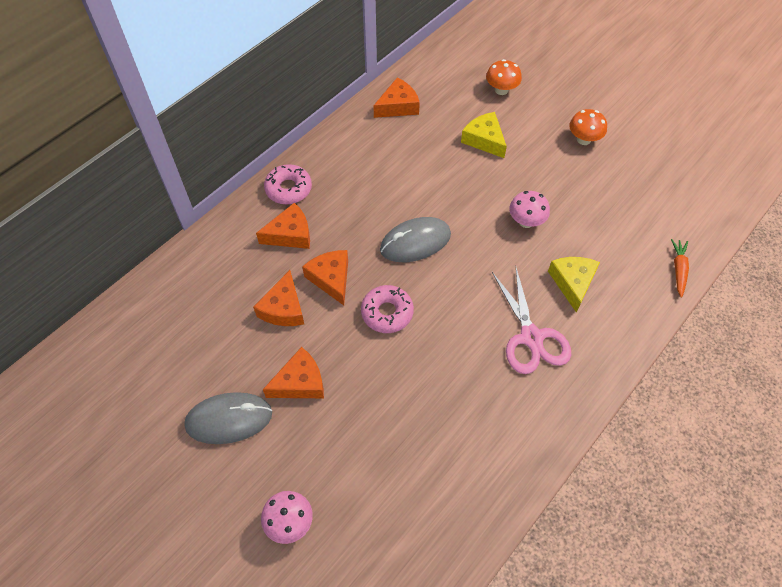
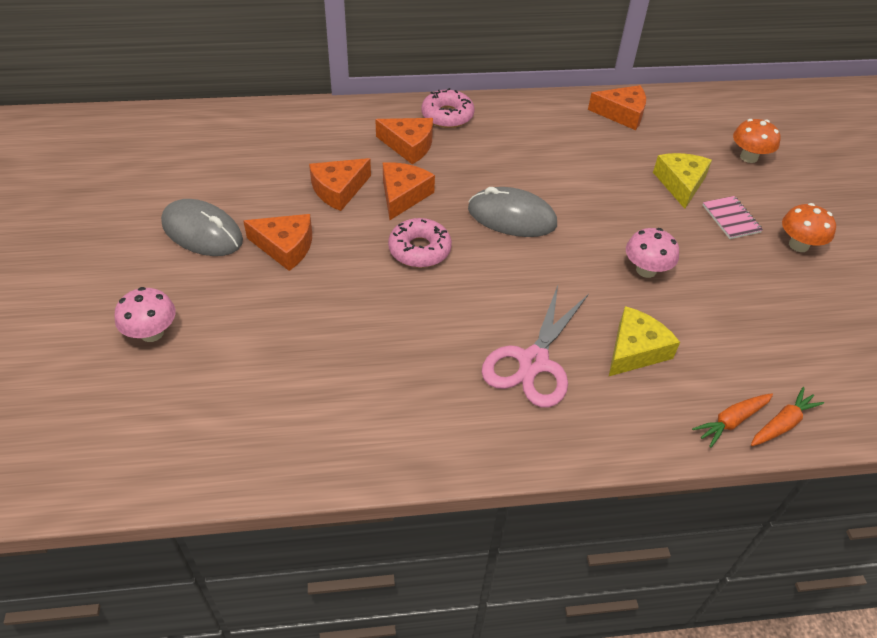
camera: 40 degrees right, 10 degrees down
none -> orange carrot [692,393,773,448]
none -> pink notebook [703,196,763,239]

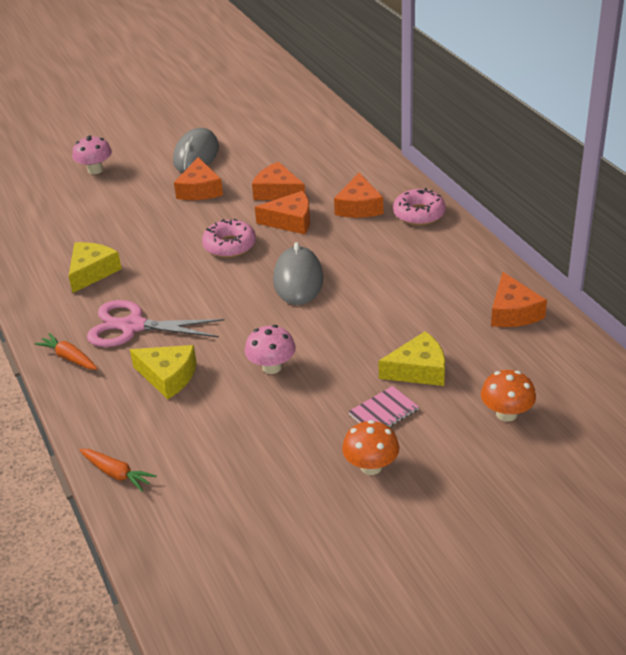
camera: 75 degrees right, 10 degrees down
orange carrot [692,393,773,448] -> orange carrot moved to [34,333,98,370]
none -> yellow cheese [69,242,122,293]

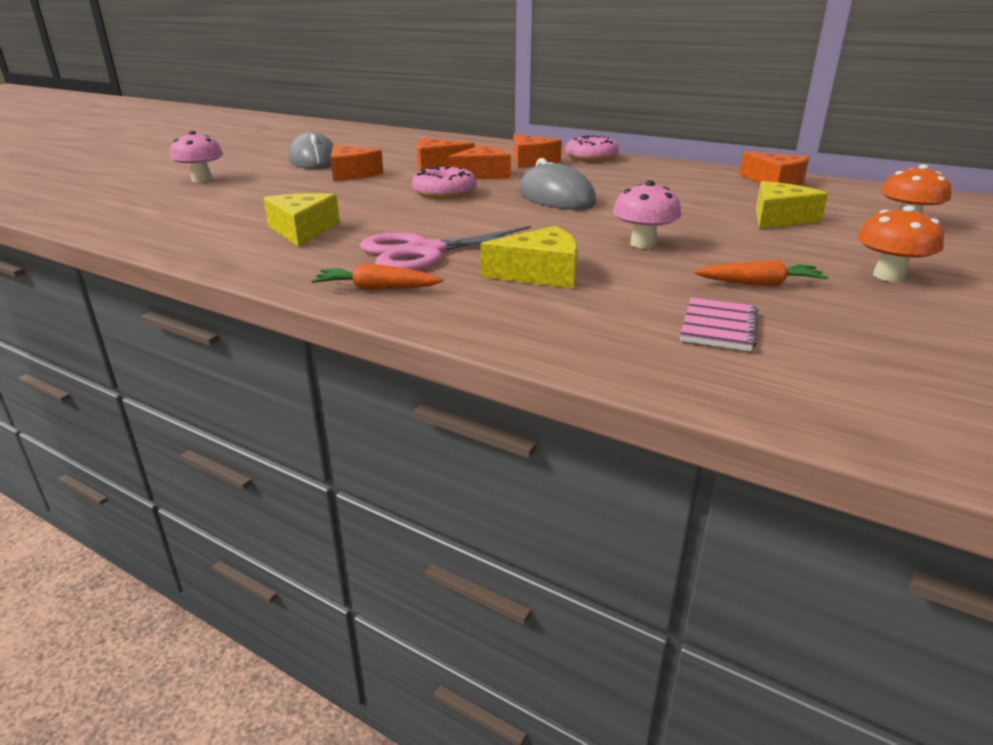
camera: 35 degrees left, 10 degrees down
orange carrot [79,449,157,491] -> orange carrot moved to [694,260,829,286]
pink notebook [348,386,419,427] -> pink notebook moved to [680,297,759,351]

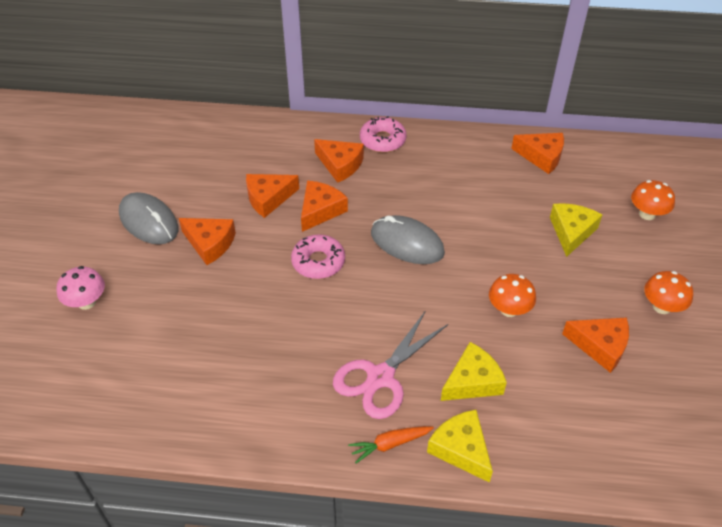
camera: 25 degrees left, 20 degrees up
yellow cheese [264,193,340,247] -> yellow cheese moved to [427,410,493,483]
pink mushroom [613,180,681,249] -> orange mushroom [489,274,536,317]
pink notebook [680,297,759,351] -> none
orange carrot [694,260,829,286] -> orange cheese [562,318,629,373]

